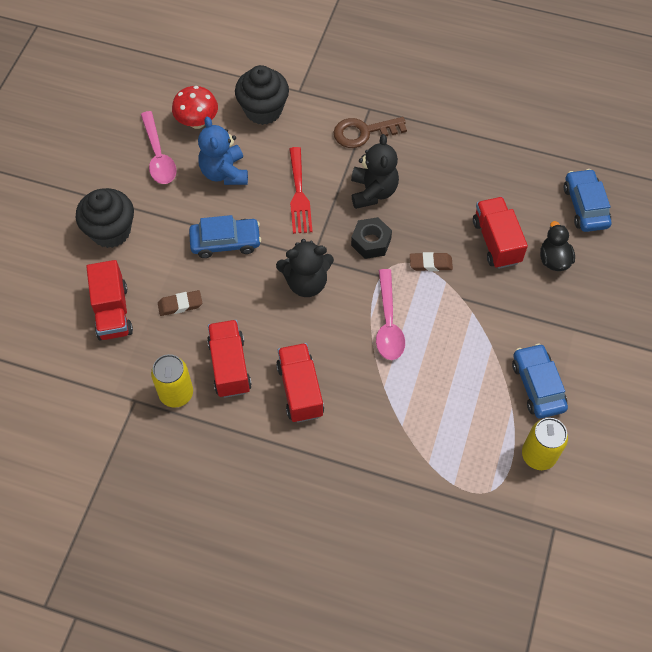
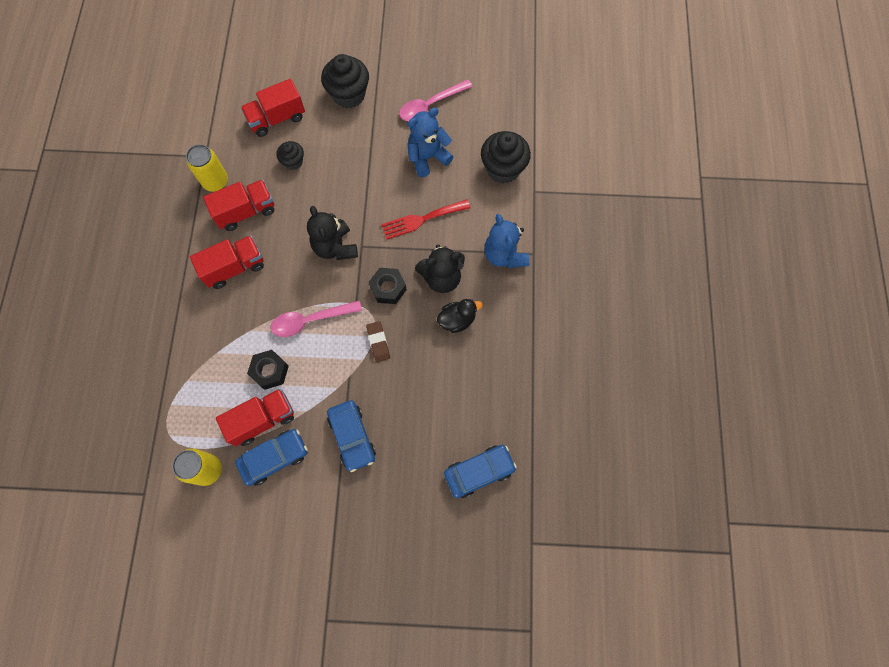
camera: 75 degrees right, 10 degrees up
brown eraser [158,290,202,316] -> black cupcake [276,141,304,170]
red mushroom [172,86,218,129] -> none
blue car [189,215,261,258] -> blue car moved to [327,400,376,472]
brown key [333,117,407,148] -> blue teddy bear [484,214,530,268]
red truck [473,197,528,269] -> red truck moved to [216,388,294,446]
black duck [540,221,575,271] -> black duck moved to [437,299,483,333]
none -> black nut [247,350,289,390]

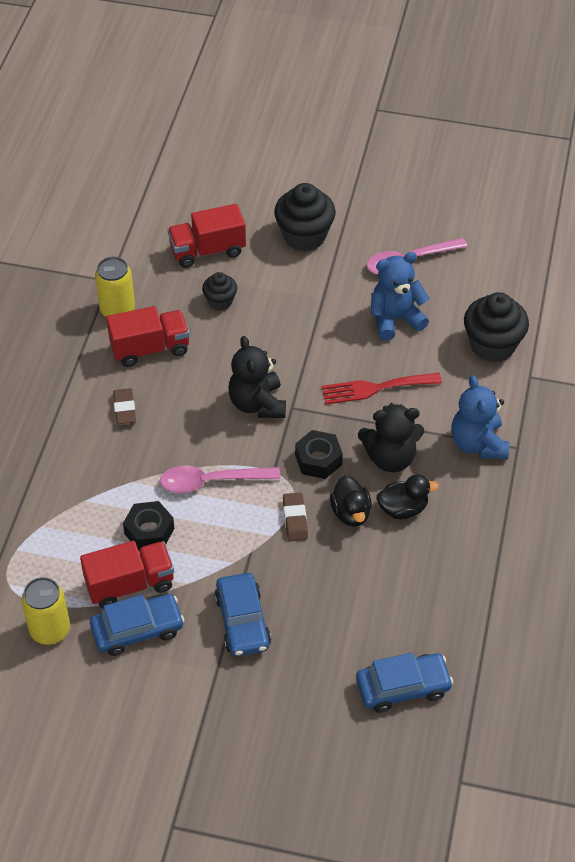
camera: 10 degrees right, 20 degrees down
red truck [190,235,264,289] -> brown eraser [113,388,136,424]
none -> black duck [330,475,371,527]

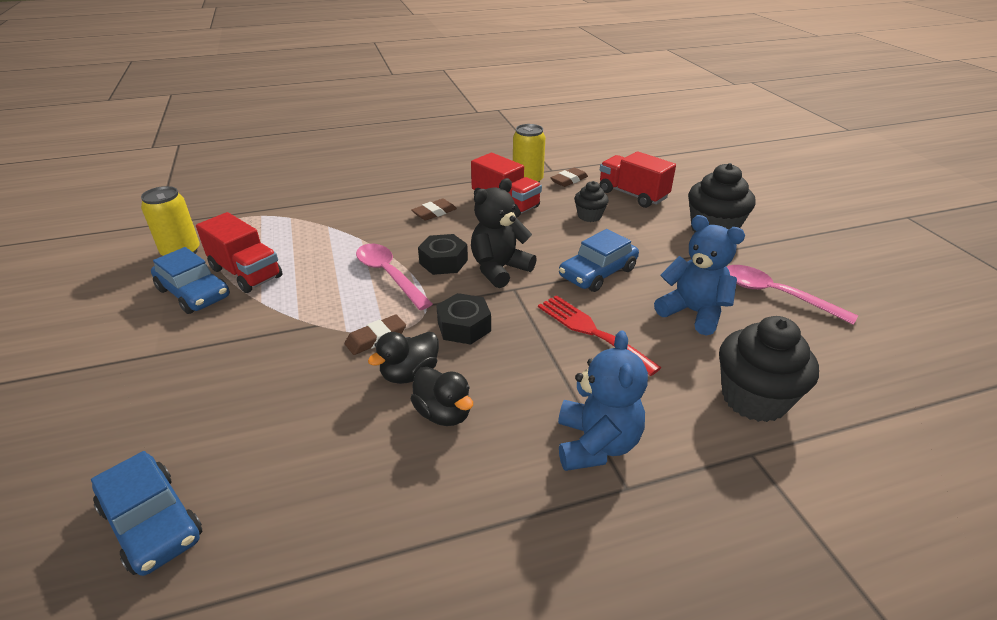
camera: 60 degrees right, 15 degrees down
black nut [123,501,174,551] -> black nut moved to [418,234,468,275]
blue car [214,573,271,656] -> blue car moved to [559,229,639,292]
black teddy bear [358,403,424,472] -> none
blue teddy bear [451,375,509,459] -> blue teddy bear turned 135 degrees clockwise [558,330,648,471]
none -> brown eraser [551,168,588,187]

